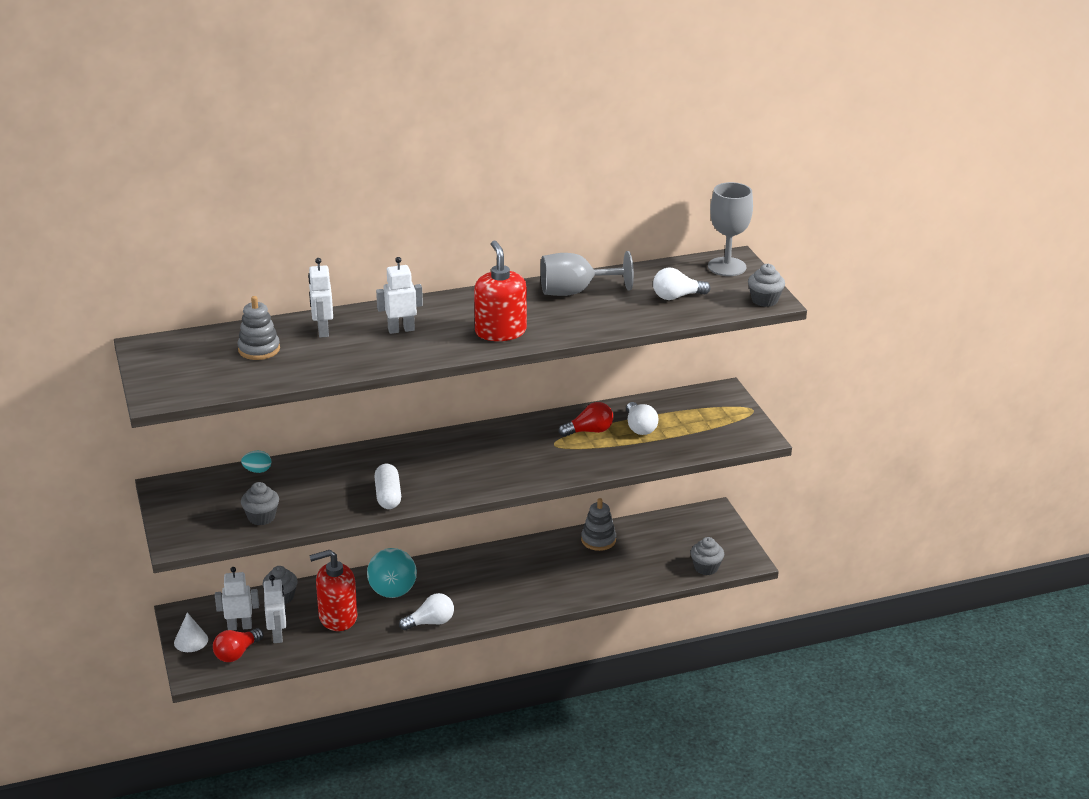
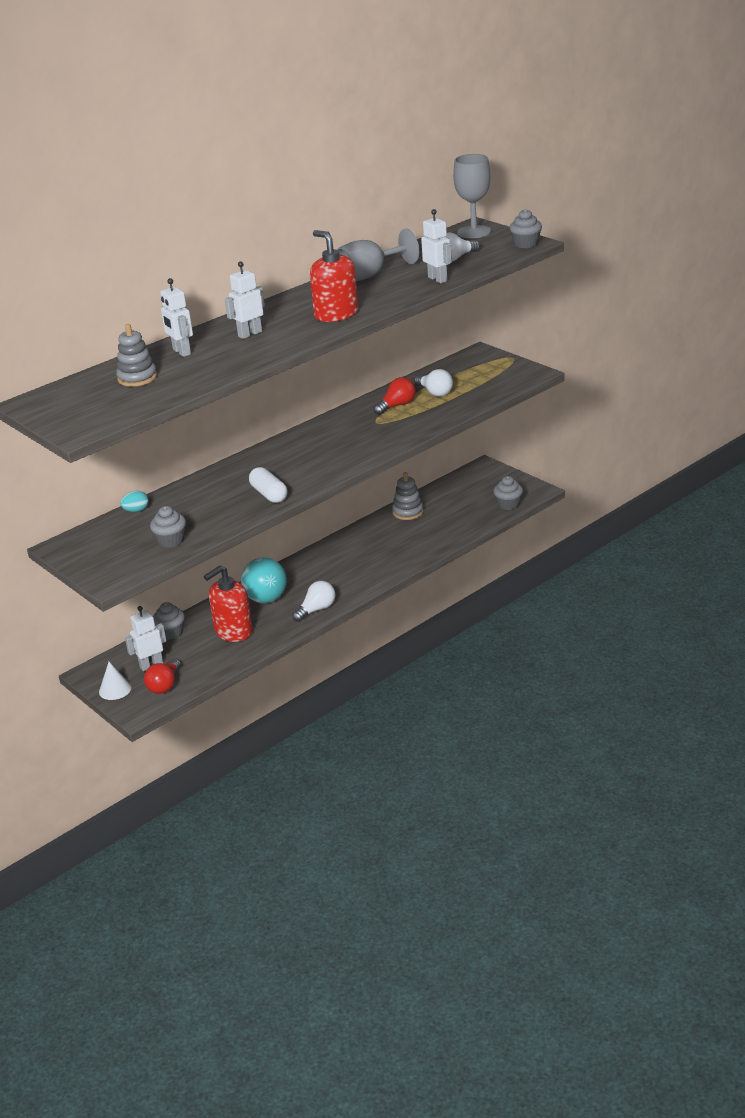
camera: 20 degrees left, 0 degrees up
white robot [264,575,286,643] -> white robot moved to [421,209,452,283]

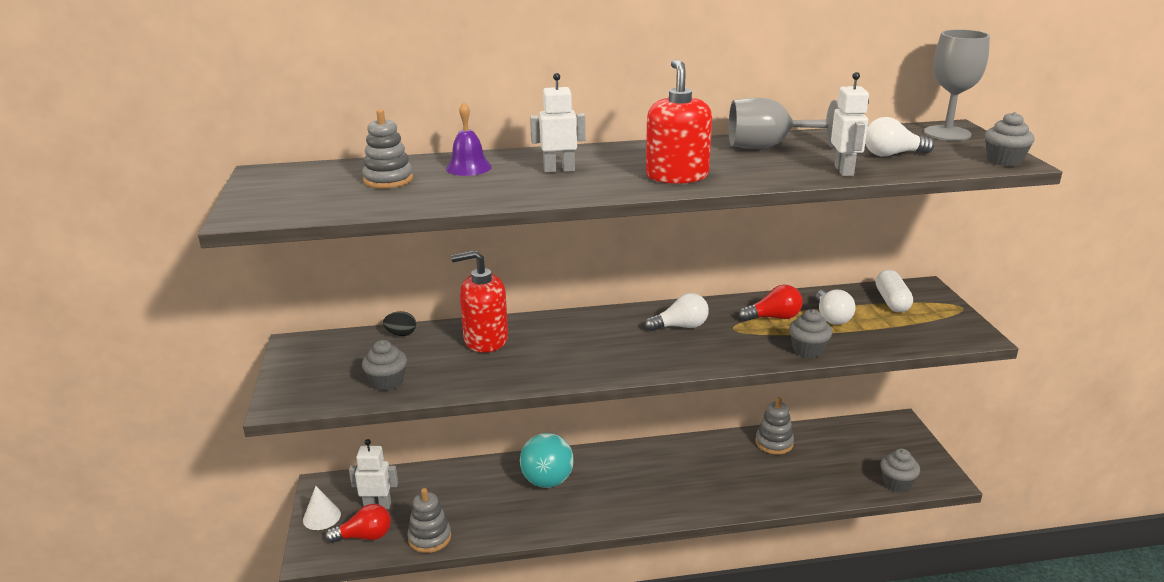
camera: 30 degrees right, 5 degrees down
turquoise egg [120,491,149,512] -> black egg [383,311,416,336]
red light bulb [144,658,181,694] -> red light bulb turned 150 degrees counterclockwise [325,504,391,543]
grey cupcake [153,602,185,640] -> grey cupcake moved to [789,309,832,358]
white robot [160,278,193,357] -> purple bell [446,102,492,176]
red soap dispenser [204,566,253,642] -> red soap dispenser moved to [451,250,508,353]
white capsule [249,467,287,503] -> white capsule moved to [876,270,913,312]
white light bulb [292,581,335,622] -> white light bulb moved to [645,293,709,331]
none -> grey stacking toy [407,488,451,553]

